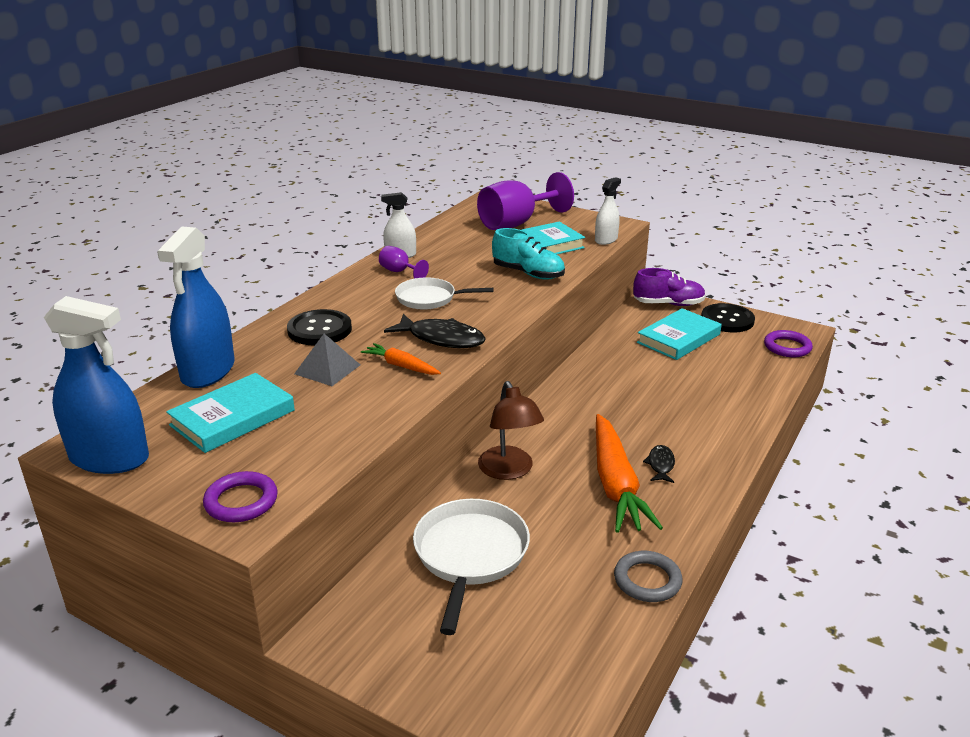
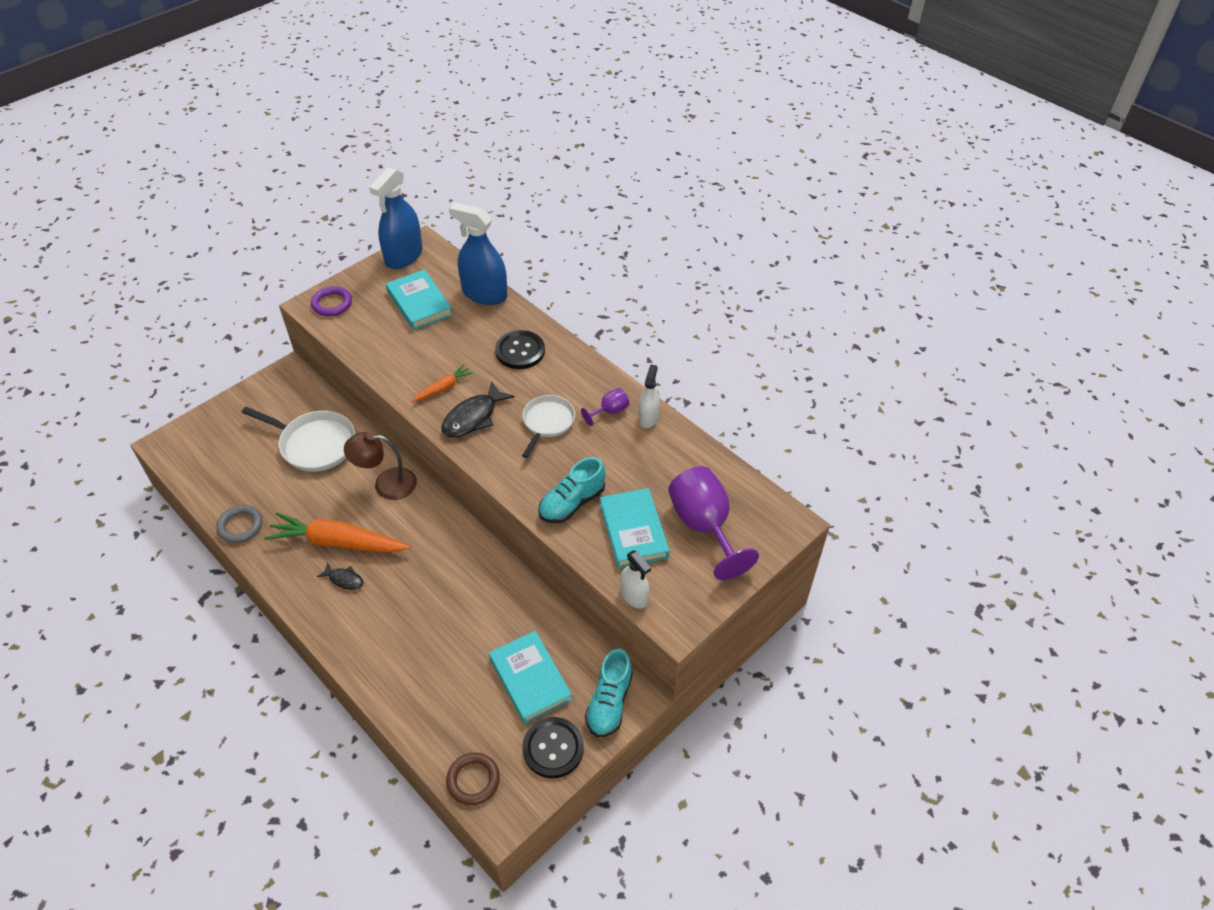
camera: 105 degrees right, 20 degrees up
grey pyramid [294,334,360,386] -> none
purple shoe [633,268,706,306] -> turquoise shoe [585,649,633,737]
purple ring [764,330,813,357] -> brown ring [446,752,500,805]

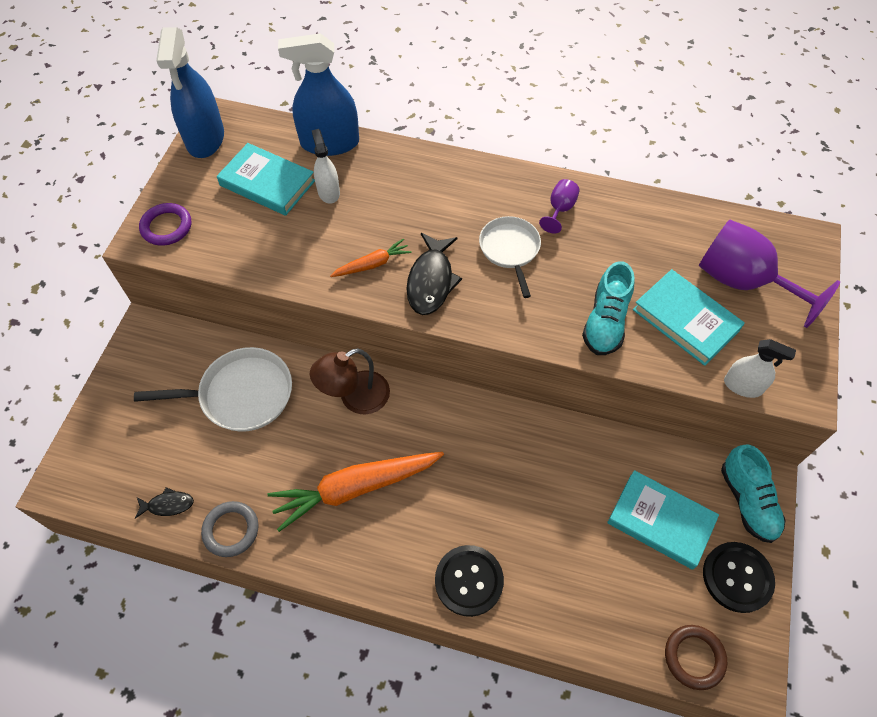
camera: 30 degrees left, 10 degrees up
black fish [317,562,364,590] -> black fish moved to [135,487,194,519]
orange carrot [411,364,473,402] -> orange carrot turned 45 degrees clockwise [330,239,412,277]
black button [495,330,545,369] -> black button moved to [435,545,504,617]
white spray bottle [638,365,660,428] -> white spray bottle moved to [312,129,340,204]

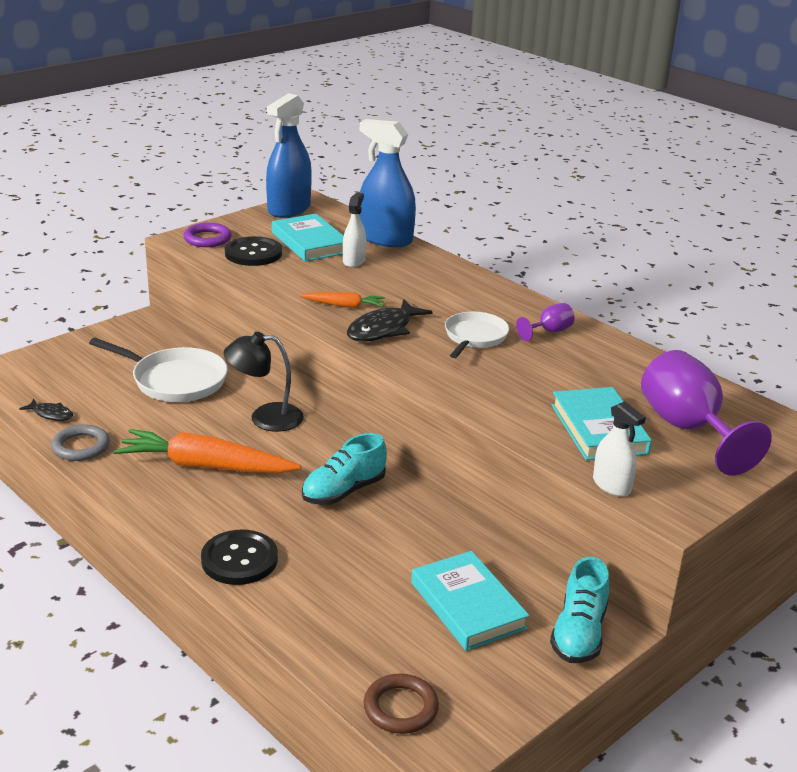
camera: 30 degrees right, 30 degrees down
brown lamp [310,348,390,415] -> black lamp [224,332,304,432]
turquoise shoe [582,261,634,355] -> turquoise shoe moved to [302,433,387,505]
black button [703,542,775,613] -> black button moved to [225,236,282,266]

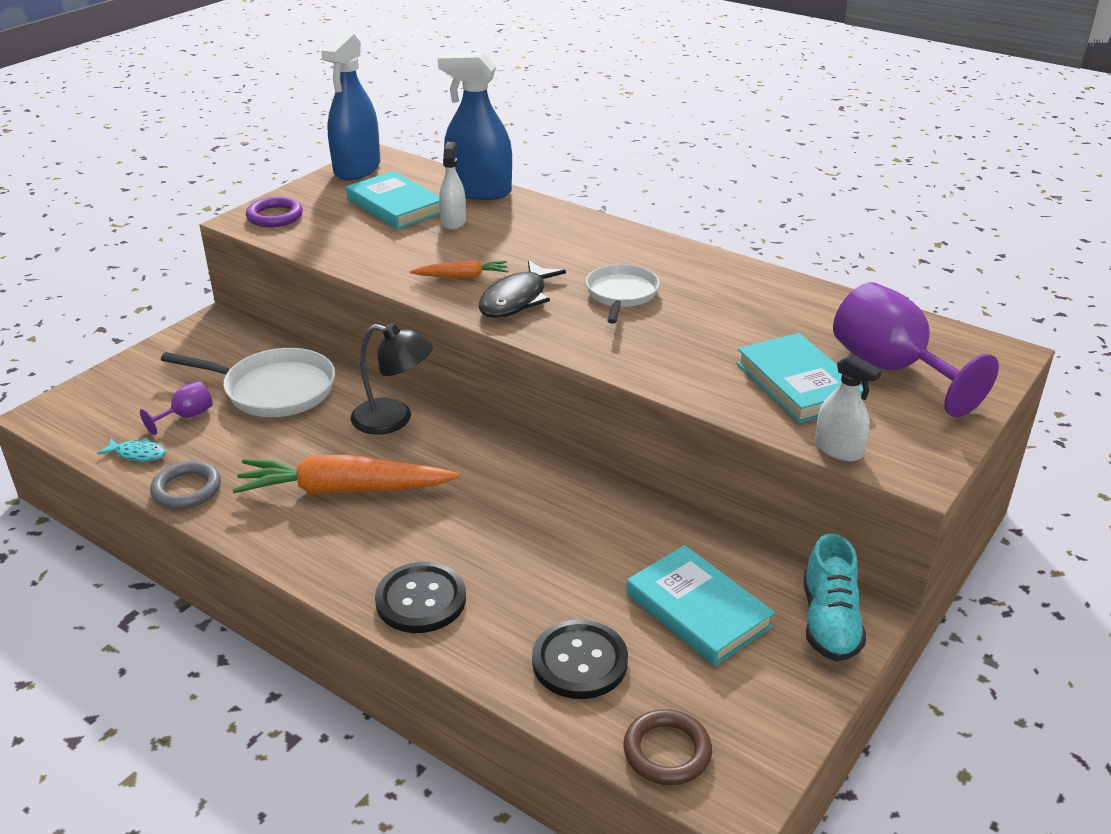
camera: 10 degrees left, 5 degrees up
black fish [19,399,73,421] -> turquoise fish [97,438,166,461]
black lamp [224,332,304,432] -> black lamp turned 150 degrees counterclockwise [351,323,433,435]
black button [225,236,282,266] -> black button moved to [532,619,628,699]
turquoise shoe [302,433,387,505] -> none
purple goblet [516,303,575,341] -> purple goblet moved to [140,381,213,435]

